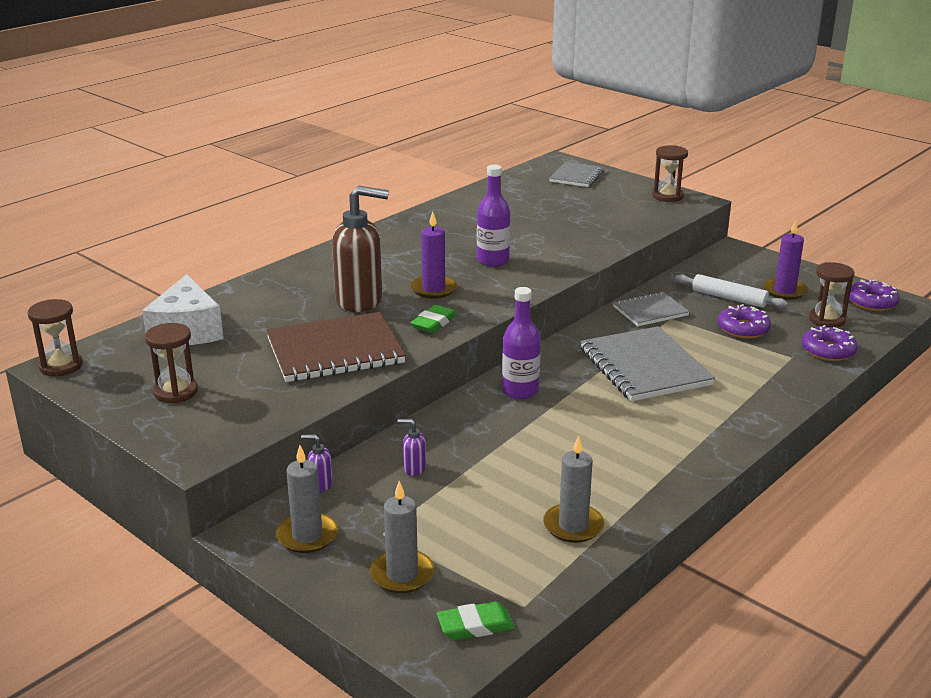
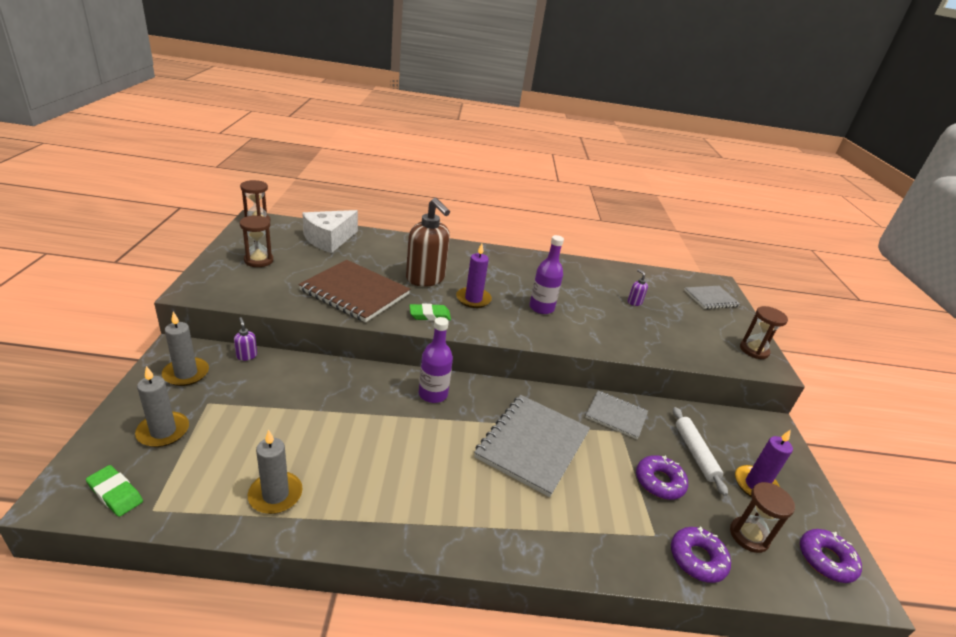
camera: 45 degrees right, 5 degrees up
purple soap dispenser [398,419,426,476] -> purple soap dispenser moved to [628,269,648,306]

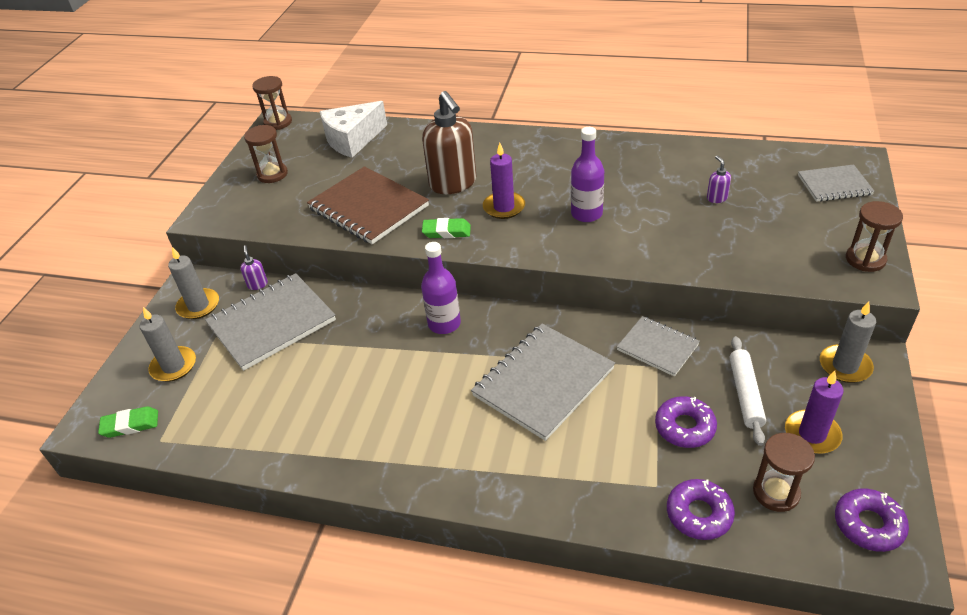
camera: 20 degrees right, 10 degrees up
green eraser [86,465,143,517] -> green eraser turned 60 degrees counterclockwise [98,406,158,438]
grey candle [248,429,303,514] -> grey candle moved to [820,302,876,383]
none -> grey notebook [205,273,336,371]

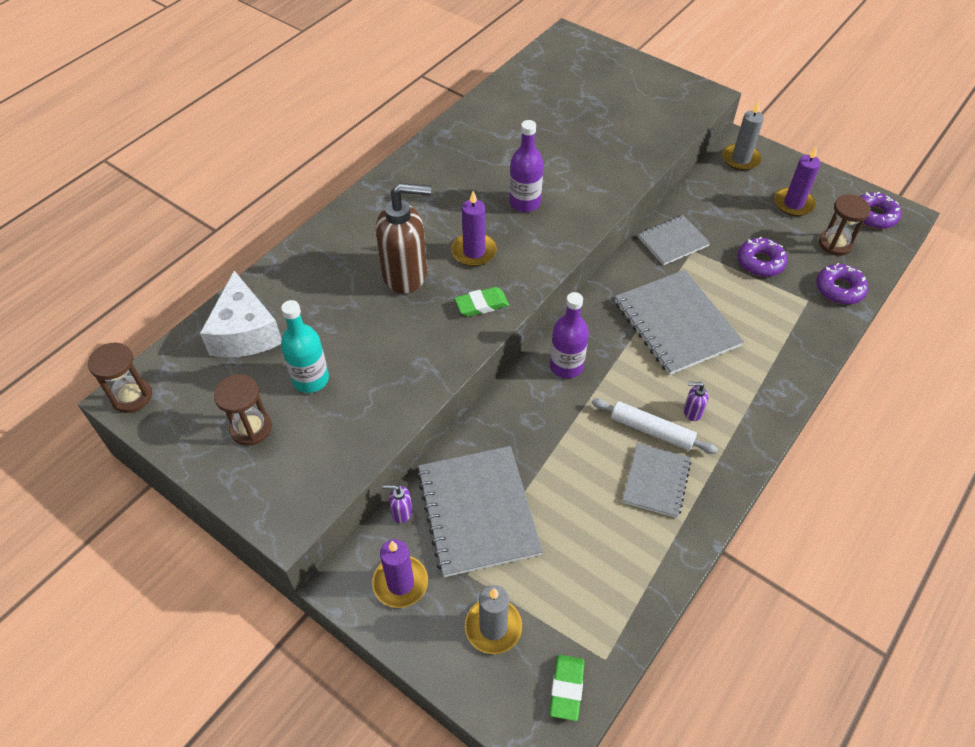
camera: 70 degrees left, 10 degrees up
grey candle [168,247,219,319] -> purple candle [372,539,428,608]
brown notebook [307,166,429,244] -> none
green eraser [422,218,471,238] -> green eraser turned 45 degrees clockwise [454,287,509,317]
purple soap dispenser [707,155,731,203] -> purple soap dispenser moved to [684,382,709,421]
white rolling pin [730,336,766,446] -> white rolling pin moved to [592,398,718,454]
grey notebook [798,164,875,202] -> grey notebook moved to [622,443,691,518]
brown hourglass [846,201,903,272] -> none
none -> turquoise bottle [281,300,329,393]

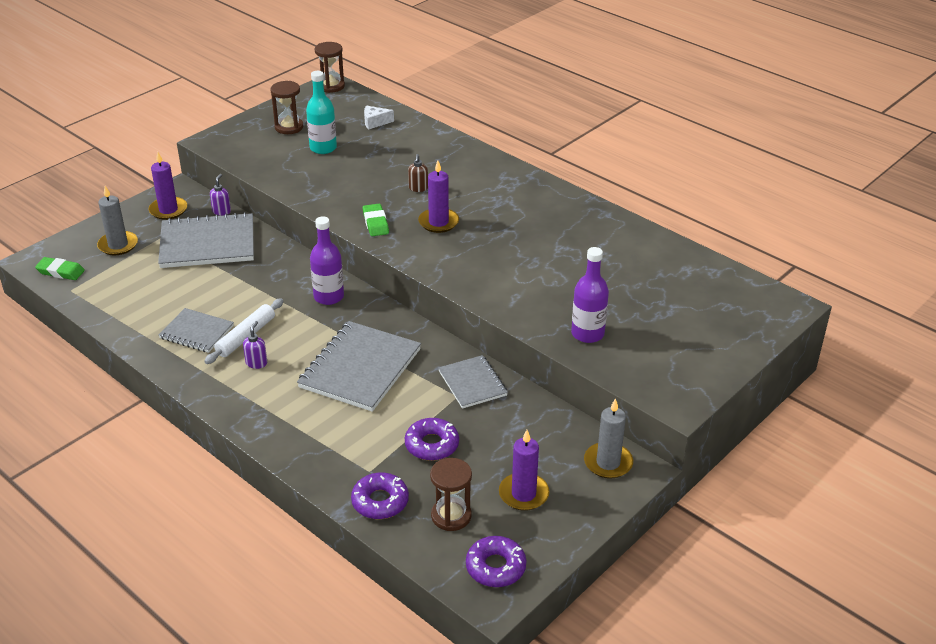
camera: 95 degrees right, 15 degrees down
white cheese [200,271,282,357] -> white cheese [364,106,394,130], size x0.48
brown soap dispenser [376,183,431,294] -> brown soap dispenser [408,154,428,192], size x0.41
purple bottle [509,120,543,212] -> purple bottle moved to [571,247,609,343]
grey notebook [615,270,744,375] -> grey notebook turned 45 degrees counterclockwise [297,321,421,412]

